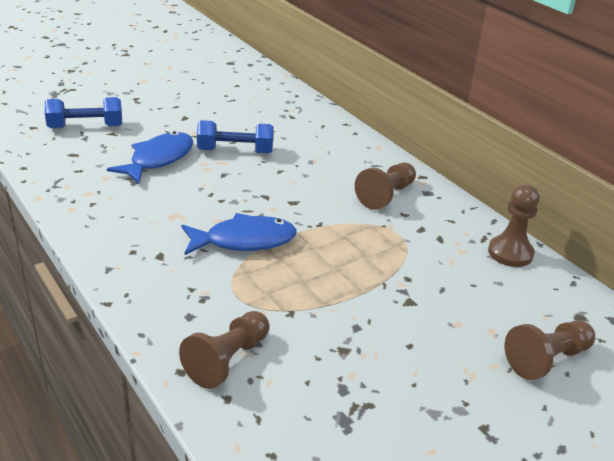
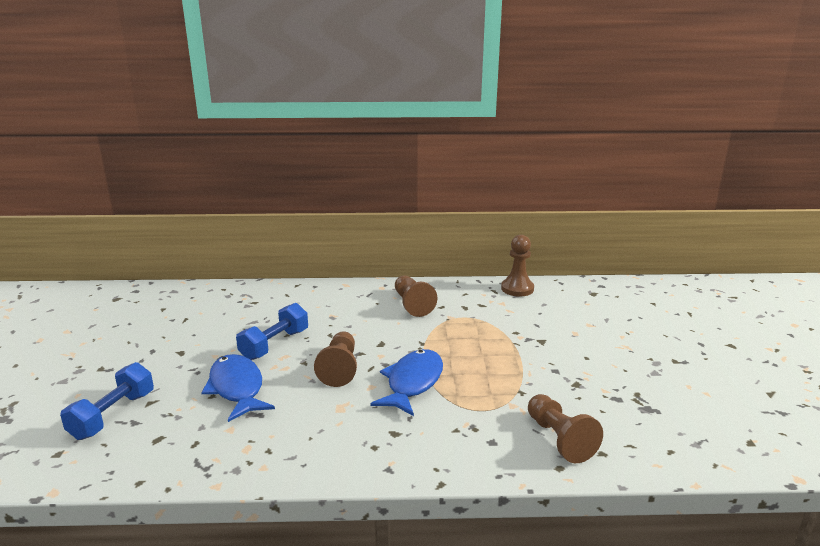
camera: 55 degrees left, 10 degrees down
brown pawn [505,320,595,380] -> brown pawn moved to [314,331,357,387]

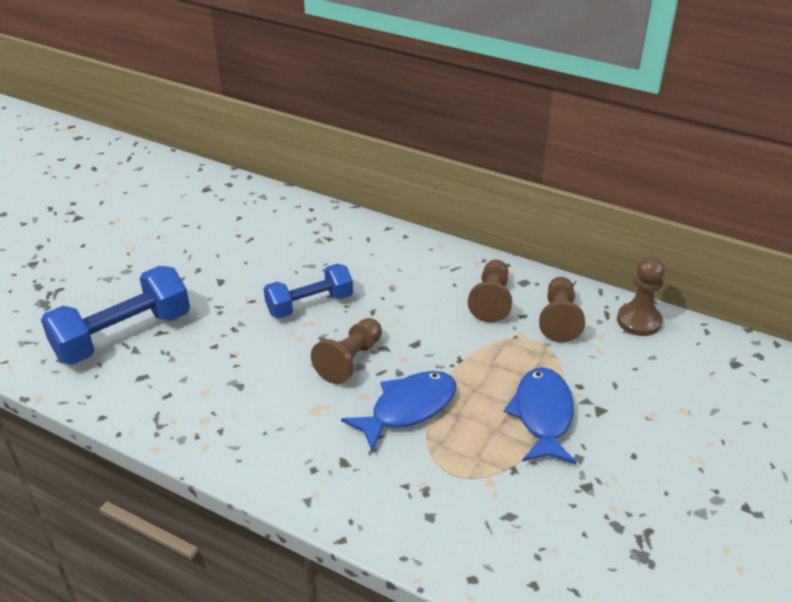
camera: 30 degrees right, 15 degrees up
blue dumbbell [60,362,154,440] -> blue dumbbell [41,266,190,365], size x1.52
blue fish [201,354,275,422] -> blue fish moved to [504,367,577,464]
brown pawn [528,394,603,463] -> brown pawn moved to [539,277,585,342]

